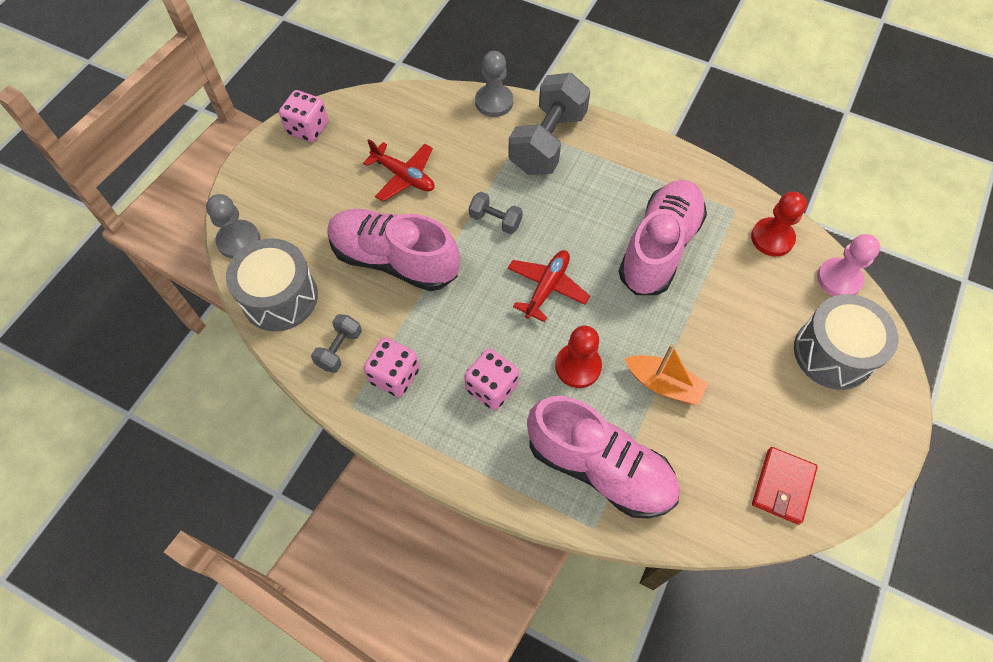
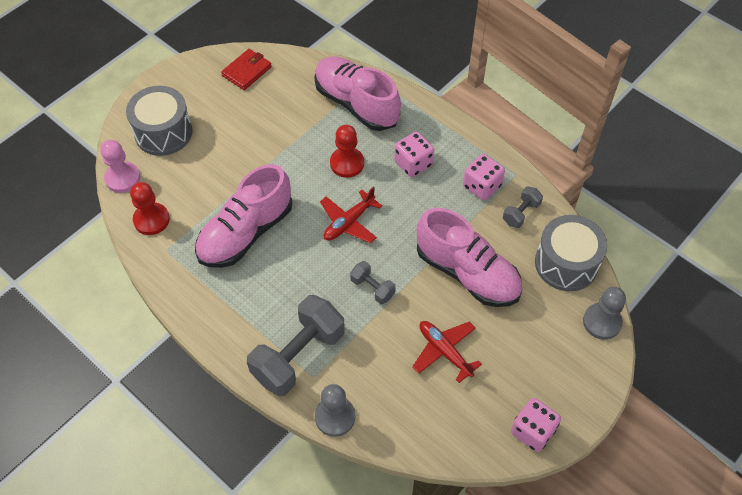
camera: 165 degrees left, 5 degrees down
orange boat [625,344,708,405] -> none

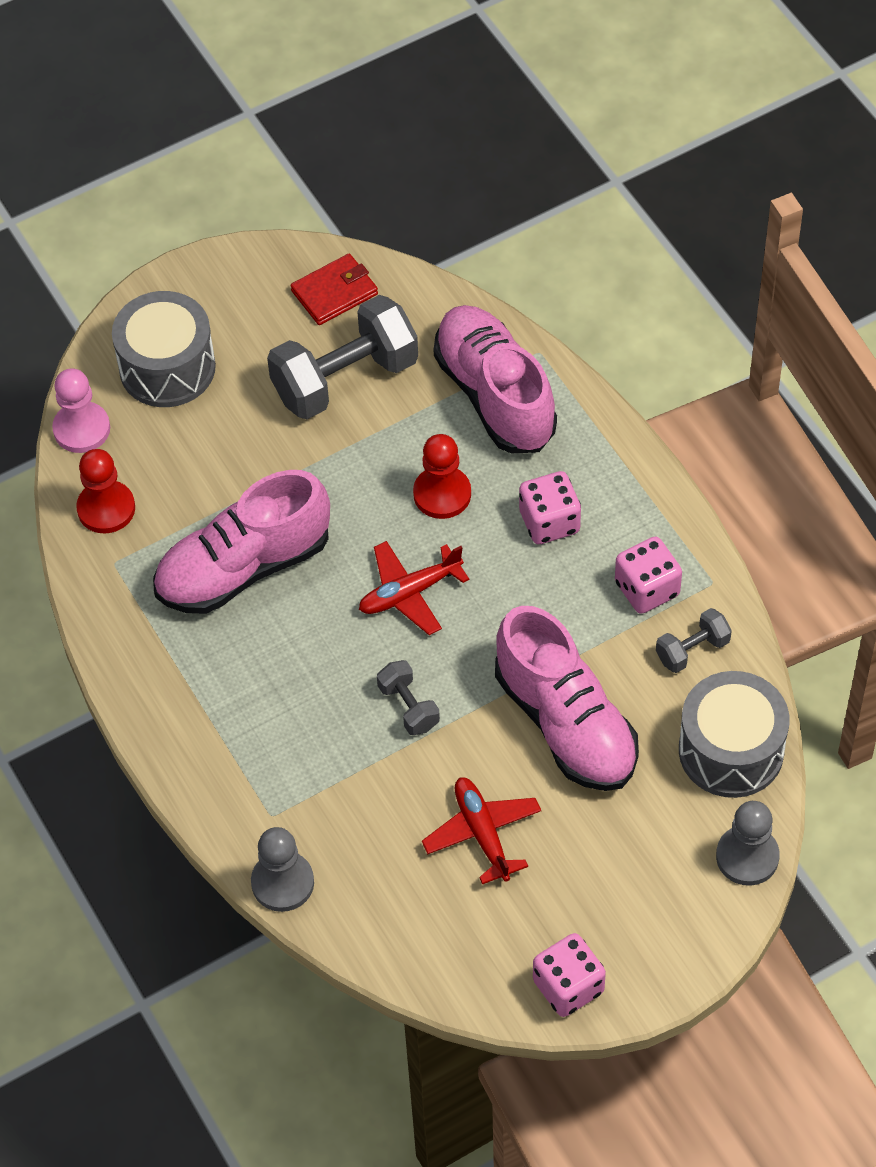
camera: 20 degrees right, 0 degrees up
grey dumbbell [247,295,345,396] -> grey dumbbell moved to [267,295,418,419]

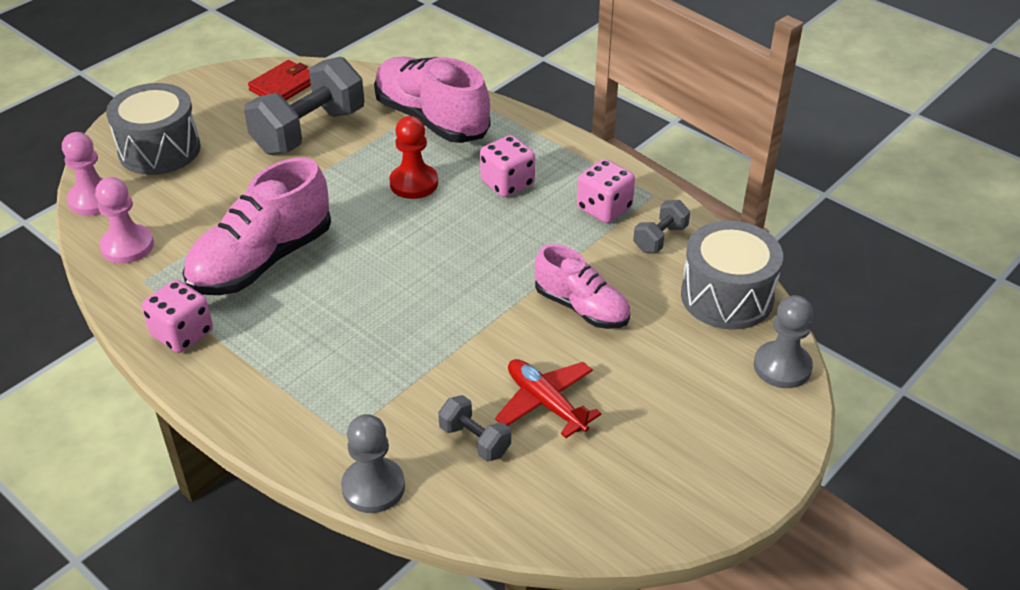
camera: 20 degrees left, 15 degrees down
red pawn [76,449,135,533] -> pink pawn [95,177,154,264]
red plane [359,541,469,635] -> none
grey dumbbell [377,660,440,735] -> grey dumbbell moved to [438,395,511,462]
pink shoe [495,606,639,791] -> pink shoe [535,244,630,329], size x0.62
pink dice [533,933,606,1017] -> pink dice moved to [142,280,213,353]

